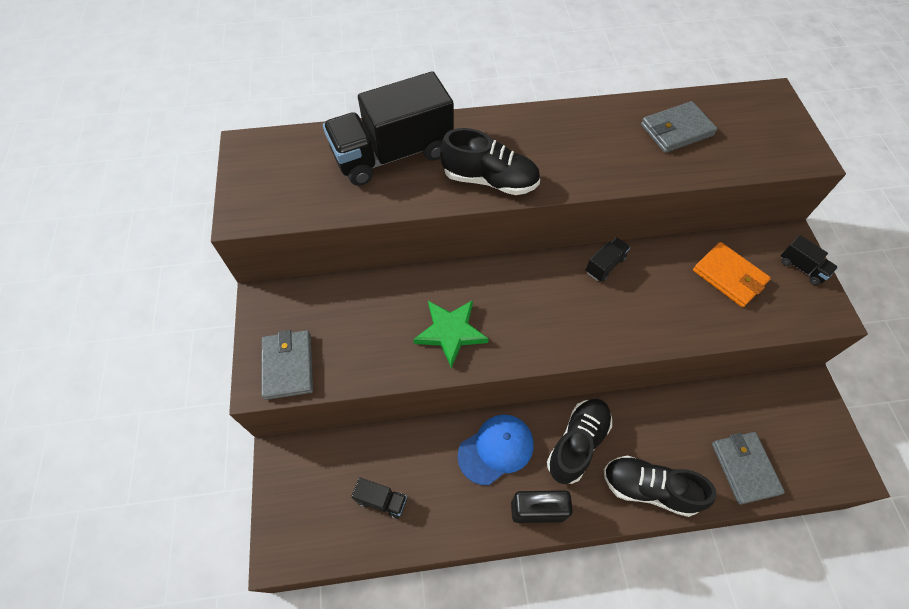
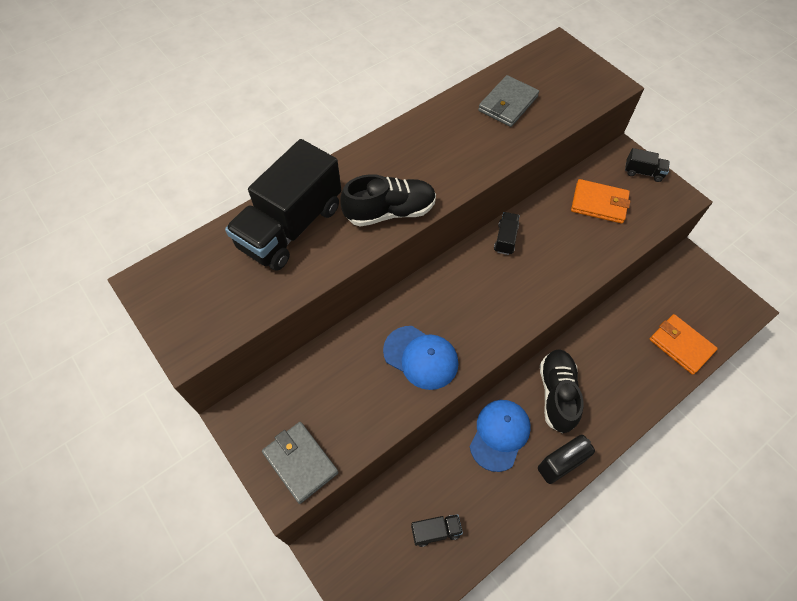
camera: 30 degrees left, 0 degrees up
green star [413,300,489,368] -> blue cap [383,326,458,390]
black shoe [603,455,717,517] -> none
grey wallet [712,432,785,505] -> orange wallet [650,314,718,375]

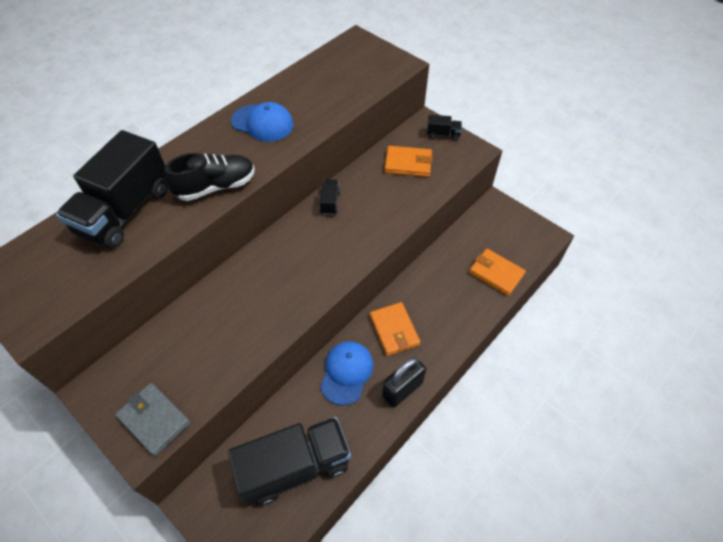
camera: 10 degrees left, 5 degrees down
blue cap [383,326,458,390] -> blue cap moved to [231,102,294,142]
black truck [411,514,463,547] -> black truck [228,417,351,506], size x2.41
grey wallet [478,75,539,127] -> none
black shoe [540,349,583,433] -> orange wallet [370,302,420,356]

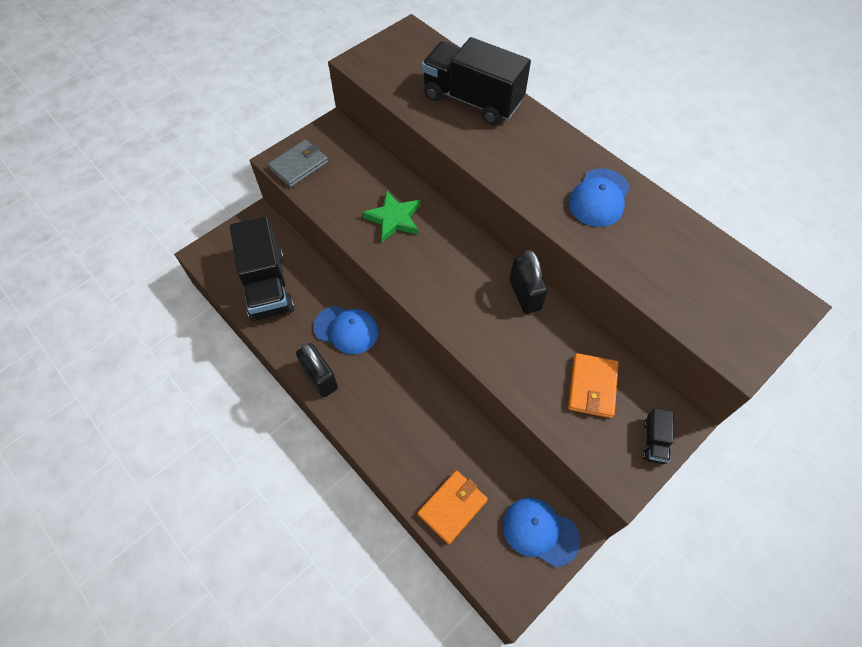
camera: 95 degrees right, 5 degrees up
black shoe [165,153,255,201] -> none
black truck [320,179,340,215] -> black padlock [510,250,548,314]
orange wallet [370,302,420,356] -> none
none -> green star [362,190,421,242]
none -> blue cap [503,498,580,567]

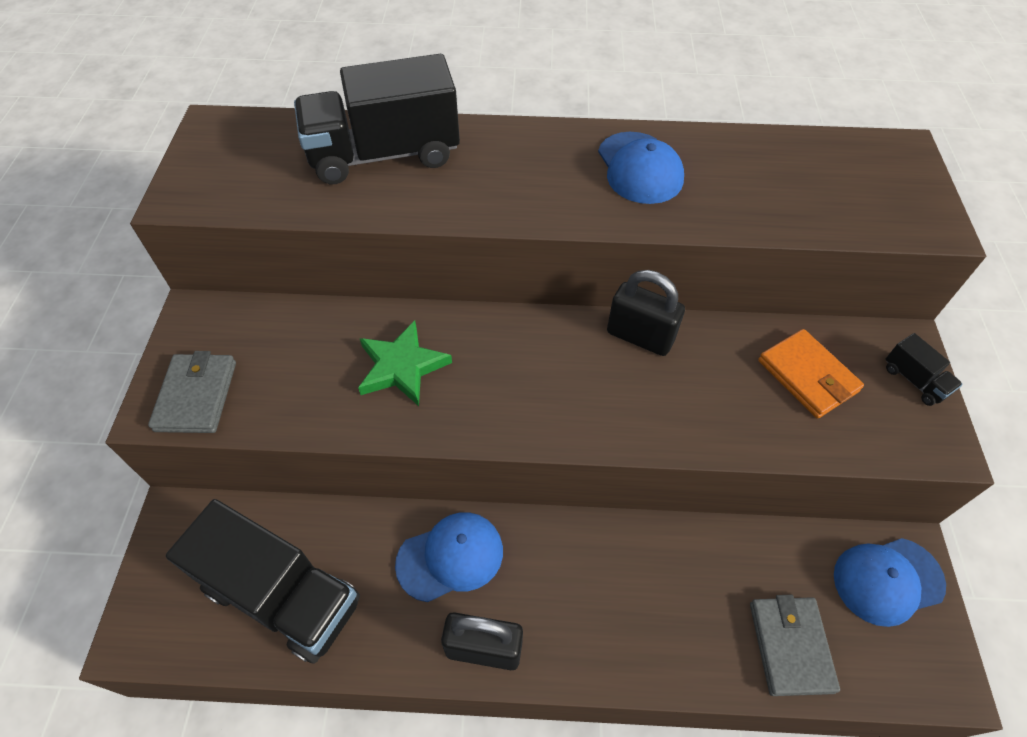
camera: 45 degrees left, 5 degrees down
orange wallet [418,470,488,544] -> grey wallet [750,595,840,696]

